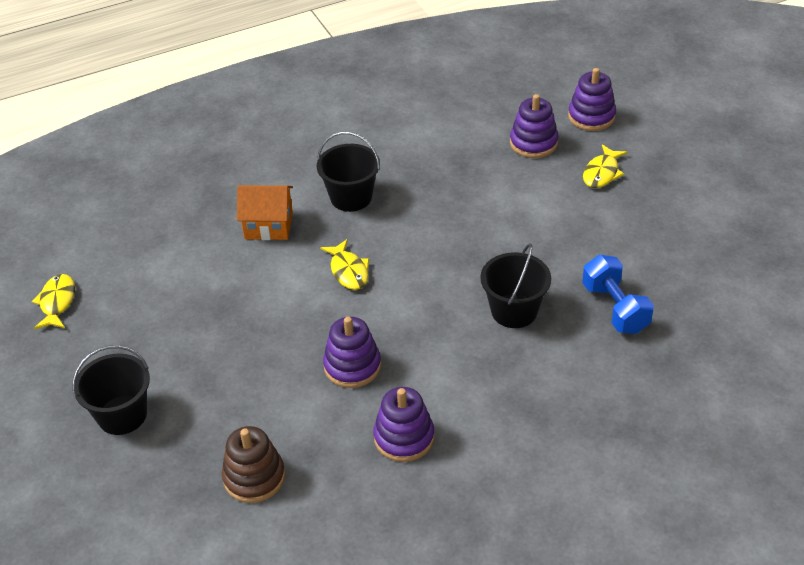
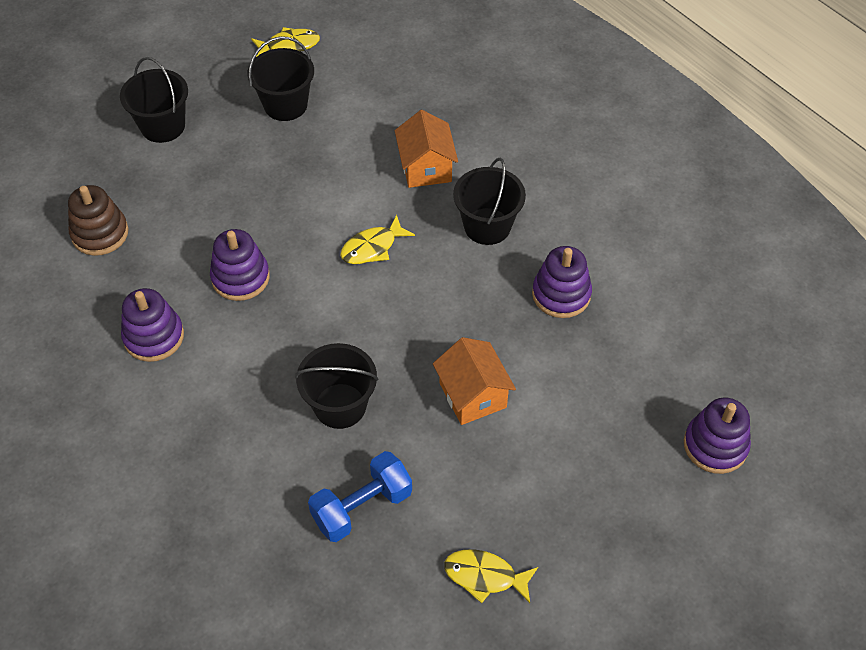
camera: 75 degrees right, 10 degrees up
purple stacking toy [510,94,558,158] -> purple stacking toy moved to [532,246,592,318]
yellow fish [583,144,628,188] -> yellow fish moved to [444,549,538,604]
none -> black bucket [247,36,314,121]
none -> orange house [433,337,516,425]

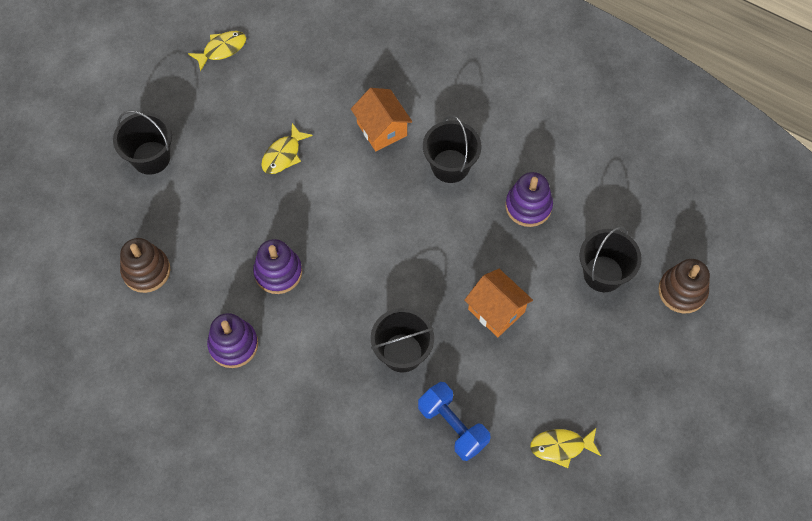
camera: 20 degrees left, 10 degrees up
black bucket [247,36,314,121] -> black bucket moved to [579,227,642,292]
blue dumbbell [308,451,412,542] -> blue dumbbell turned 75 degrees counterclockwise [418,382,491,461]
yellow fish [340,215,415,264] -> yellow fish moved to [261,123,313,174]
purple stacking toy [684,398,751,474] -> brown stacking toy [658,259,710,313]

